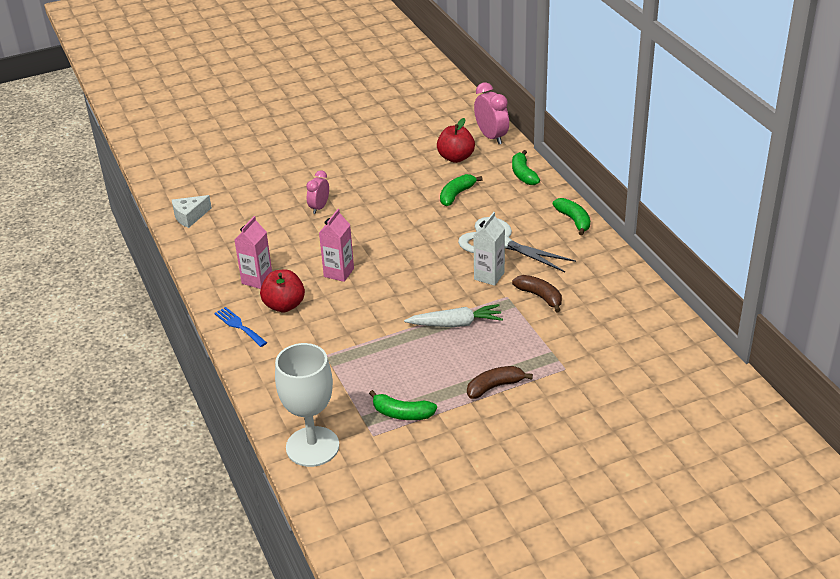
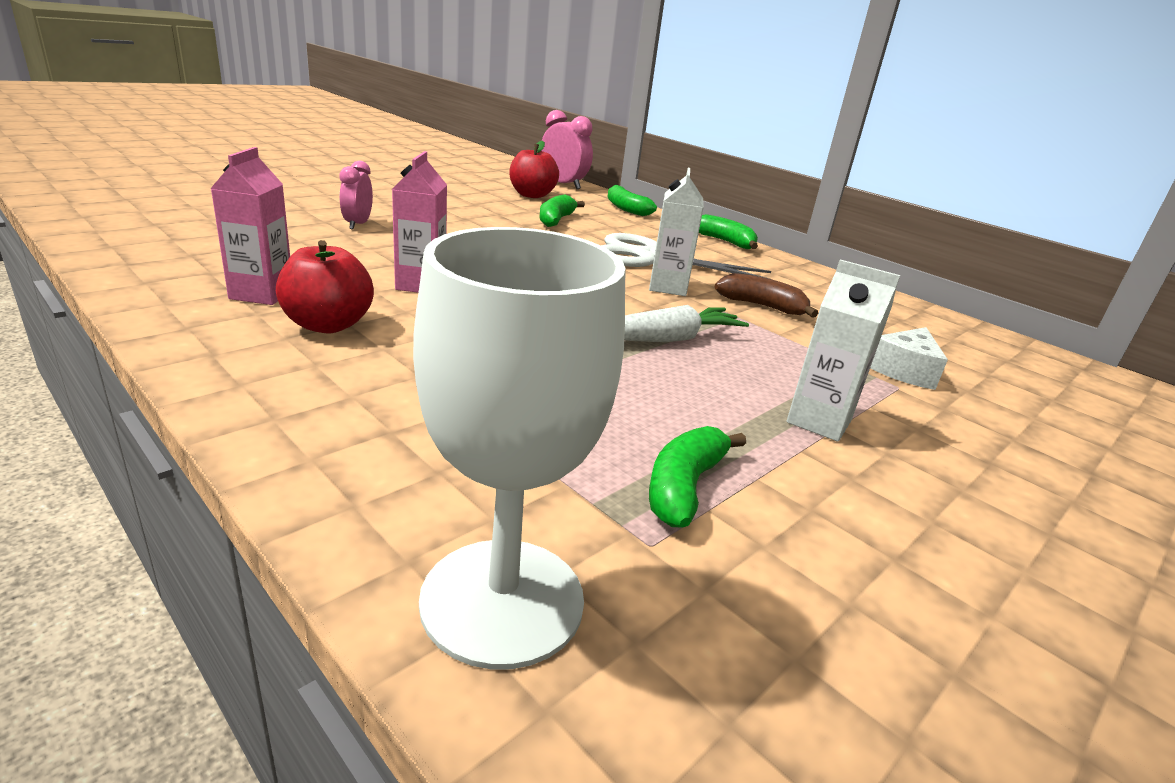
camera: 25 degrees left, 10 degrees down
white cheese [172,195,212,228] -> white cheese moved to [870,327,948,390]
blue fork [214,307,267,347] -> none
green banana [369,390,437,420] -> green banana turned 120 degrees clockwise [649,426,746,528]
brown banana [467,366,533,399] -> white carton [787,259,900,442]

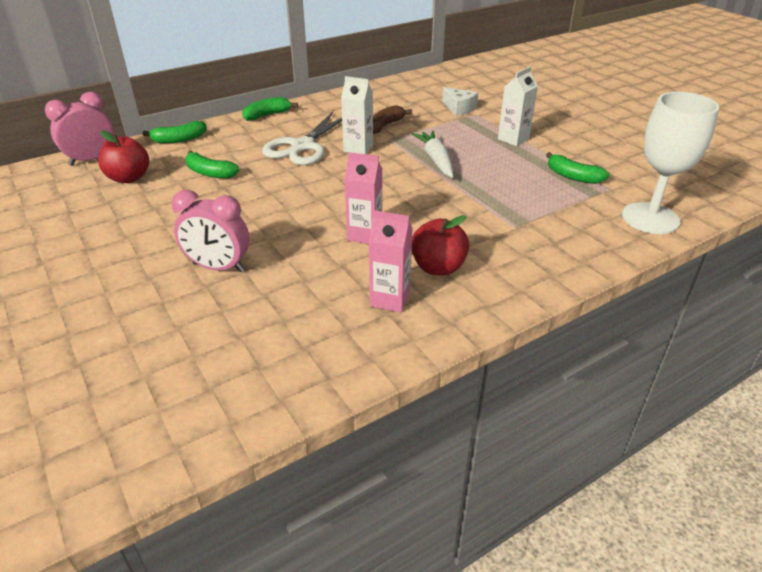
camera: 75 degrees left, 10 degrees up
pink clock [339,161,373,230] -> pink clock [171,190,250,272], size x1.55

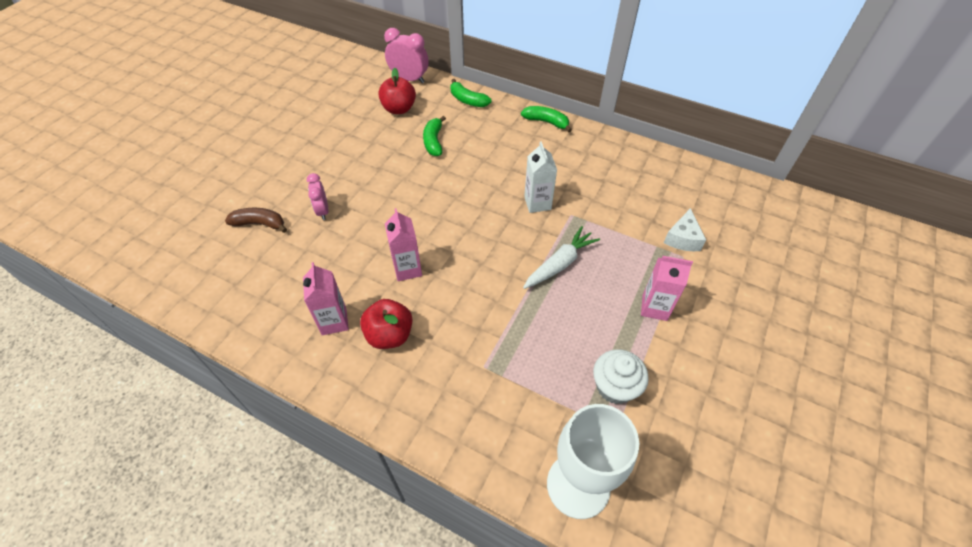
camera: 60 degrees right, 15 degrees up
pink clock [171,190,250,272] -> pink clock [307,173,329,220], size x0.65
white scissors [262,112,342,165] -> none
brown banana [373,105,412,134] -> brown banana moved to [225,208,287,233]
white carton [498,66,538,146] -> pink carton [641,256,693,321]
green banana [546,152,610,184] -> white cupcake [593,349,649,404]

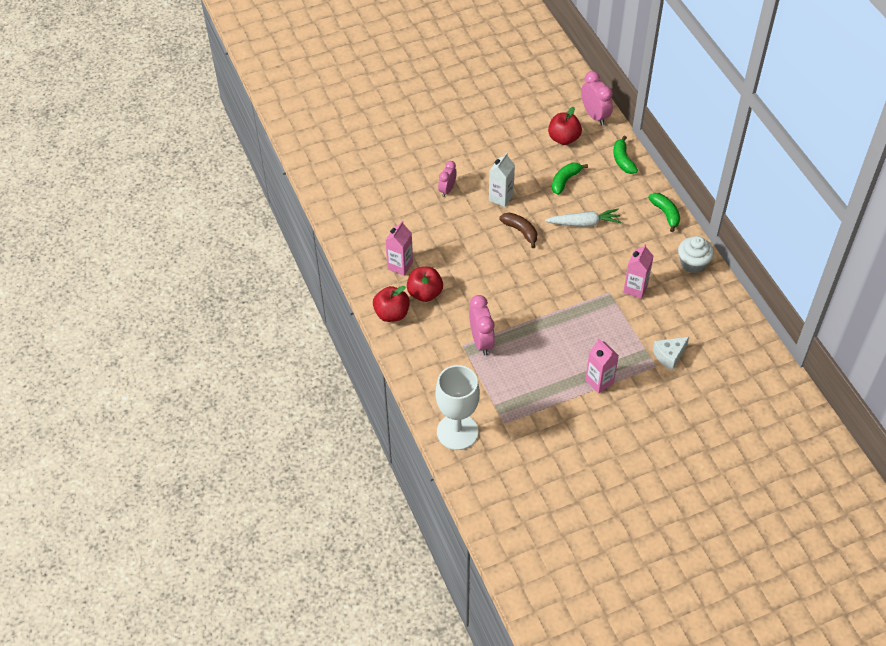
camera: 40 degrees right, 0 degrees up
brown banana [225,208,287,233] -> brown banana moved to [499,213,538,248]
pink carton [385,208,422,281] -> pink carton moved to [623,244,653,299]
white carrot [523,226,600,289] -> white carrot moved to [545,209,621,227]
white carton [524,141,557,213] -> white carton moved to [489,152,515,207]
white cupcake [593,349,649,404] -> white cupcake moved to [678,236,714,273]
none -> red apple [373,286,410,322]
none -> pink clock [469,295,495,355]

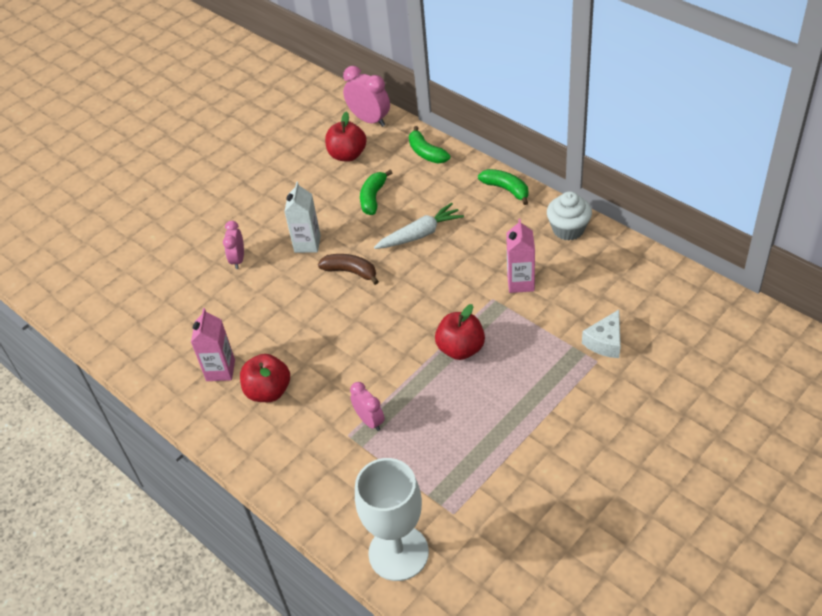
camera: 20 degrees left, 5 degrees down
red apple [373,286,410,322] -> red apple moved to [435,304,485,360]
pink clock [469,295,495,355] -> pink clock [350,382,385,431], size x0.65
pink carton [585,338,619,393] -> none

